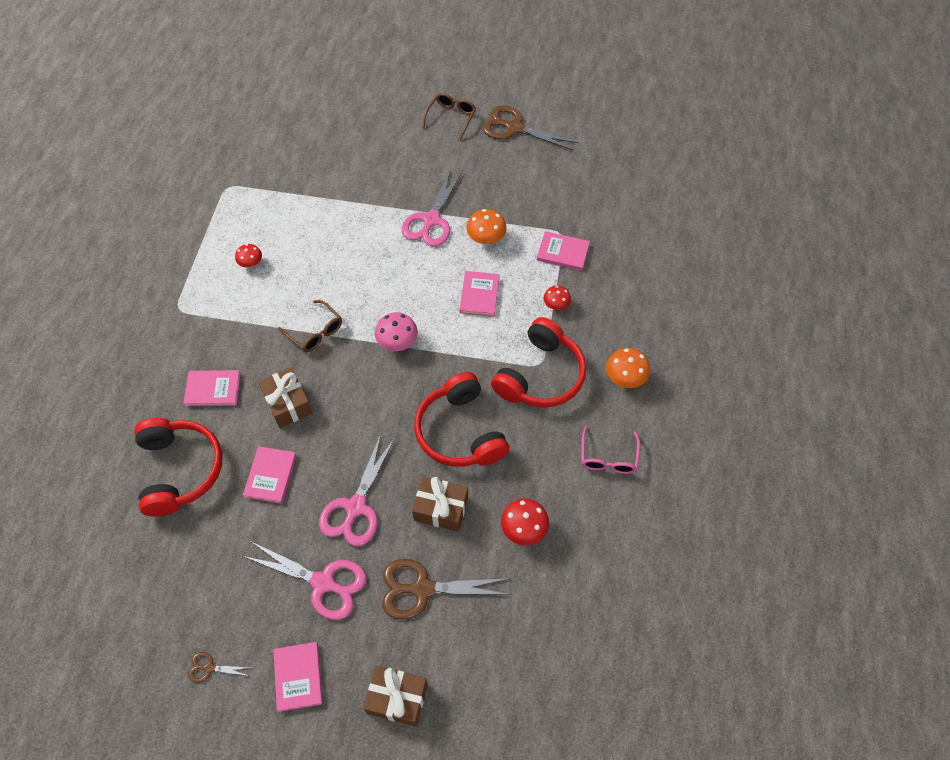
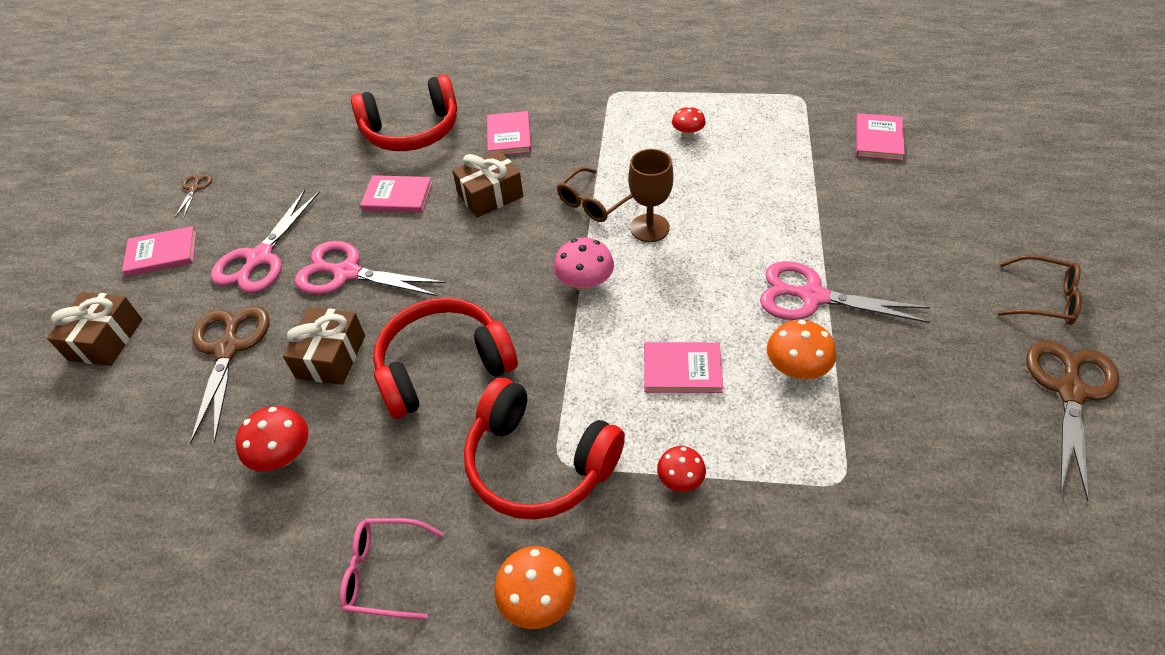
camera: 90 degrees right, 10 degrees down
pink book [537,231,590,271] -> pink book moved to [856,113,905,160]
none -> brown goblet [628,149,674,242]

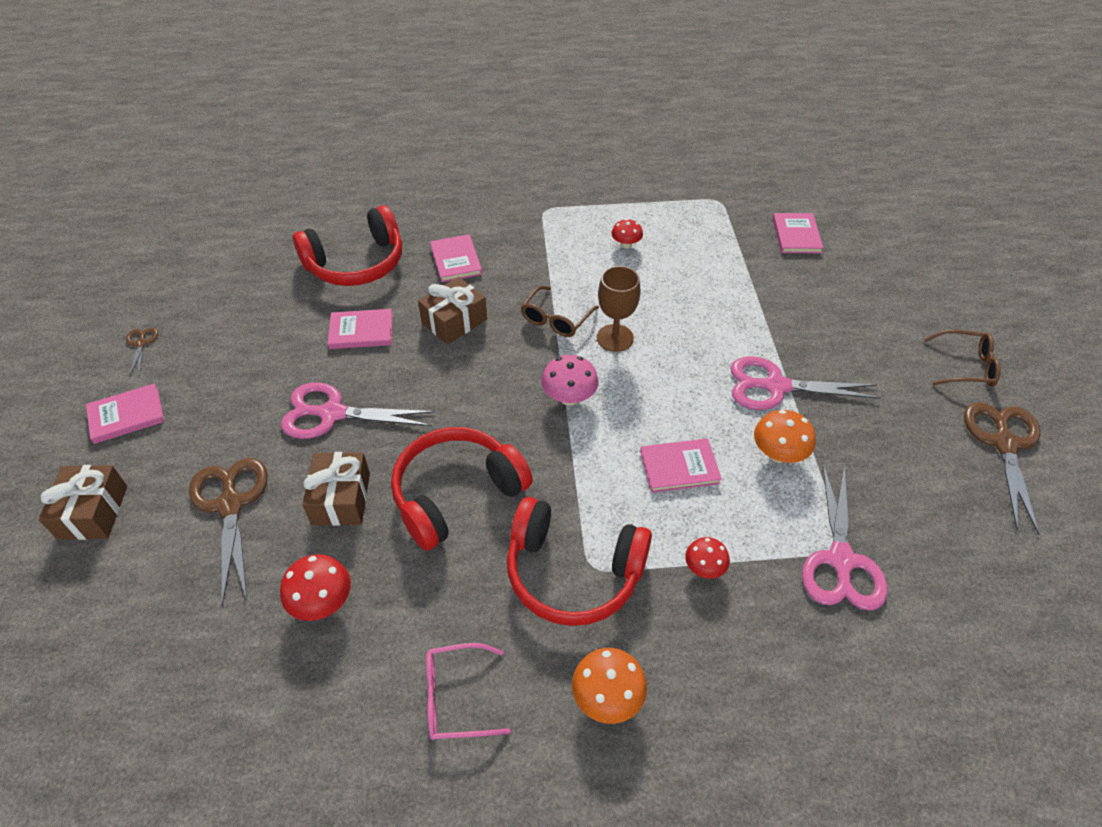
camera: 15 degrees left, 0 degrees up
pink scissors [211,190,320,293] -> pink scissors moved to [802,464,887,611]

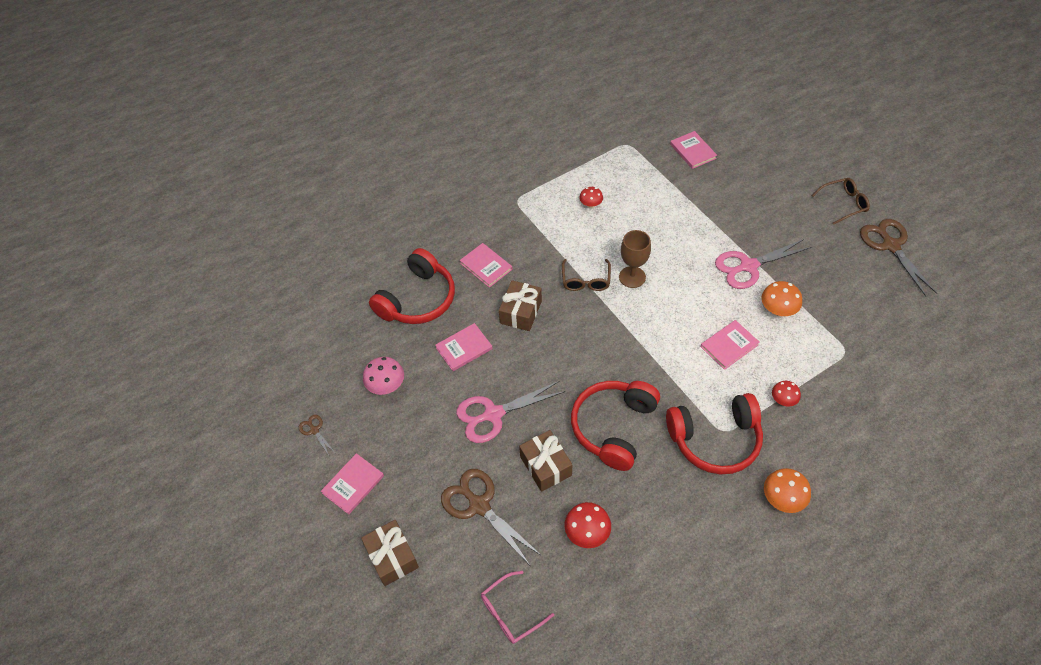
camera: 25 degrees left, 5 degrees up
pink glasses [426,643,511,740] -> pink glasses moved to [481,571,554,644]
pink mushroom [541,355,598,405] -> pink mushroom moved to [363,357,404,395]
pink scissors [802,464,887,611] -> none

